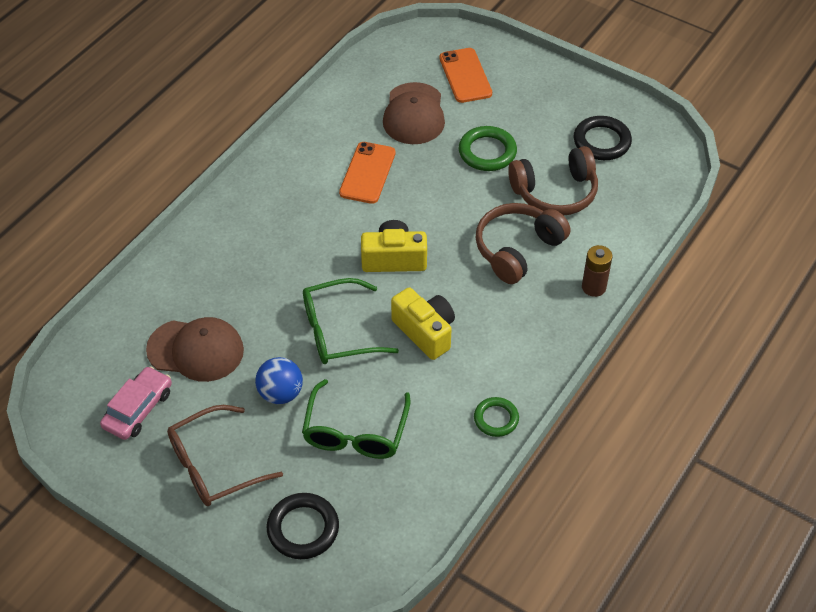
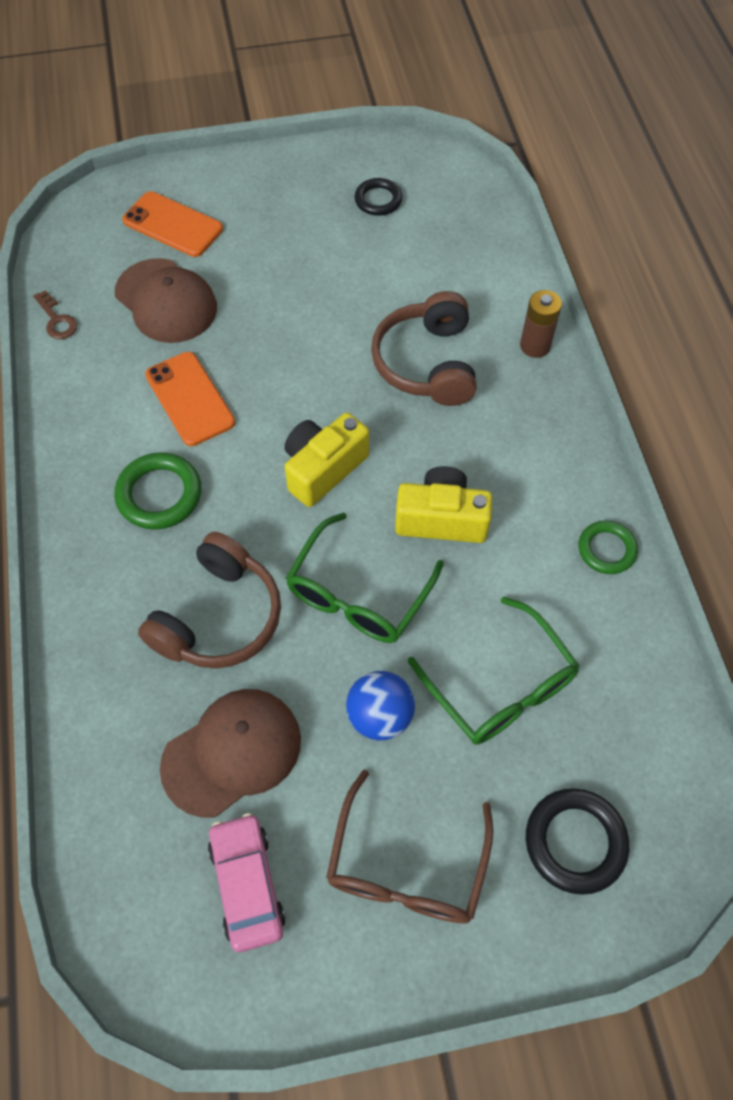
camera: 45 degrees left, 10 degrees up
green ring [459,126,517,171] -> green ring moved to [114,452,201,530]
brown headphones [508,146,598,215] -> brown headphones moved to [138,532,281,669]
black ring [574,116,632,160] -> black ring [354,178,402,216], size x0.66
none -> brown key [33,290,77,339]

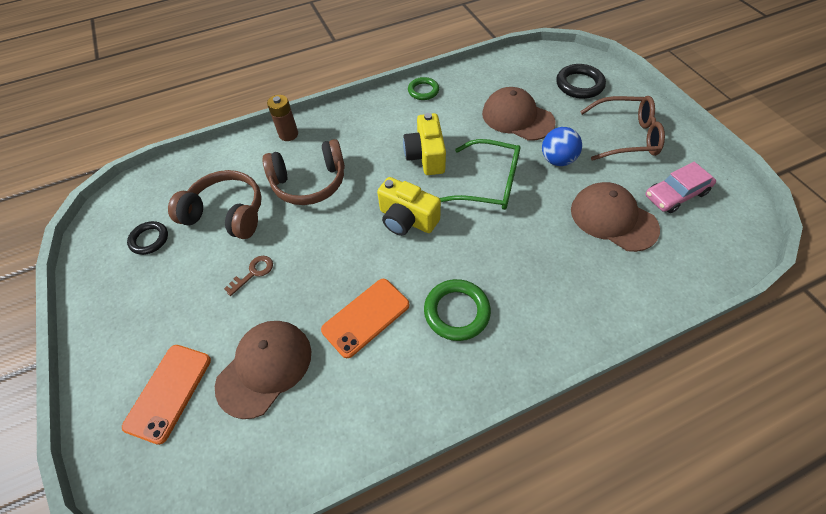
camera: 100 degrees left, 5 degrees down
brown key [33,290,77,339] -> brown key moved to [224,256,273,296]
brown headphones [138,532,281,669] -> brown headphones moved to [168,170,262,239]
green glasses [408,597,580,745] -> brown cap [482,87,556,141]

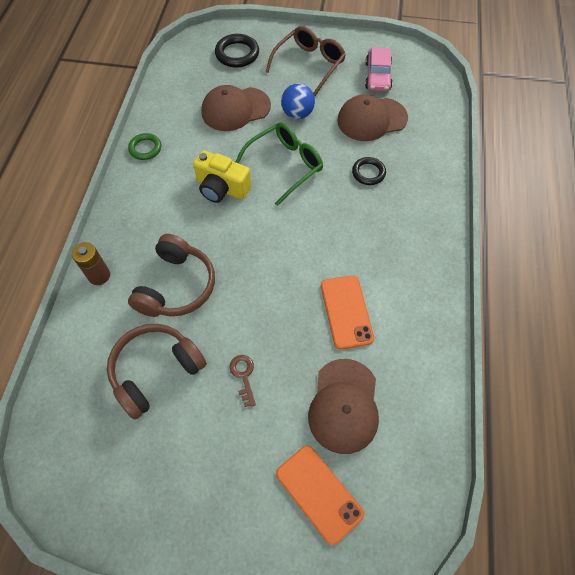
camera: 60 degrees left, 5 degrees up
black ring [127,221,168,255] -> black ring moved to [352,157,386,185]
brown cap [215,321,311,419] -> brown cap turned 150 degrees counterclockwise [308,359,379,454]
yellow camera [377,177,441,236] -> none
green ring [424,279,491,341] -> none

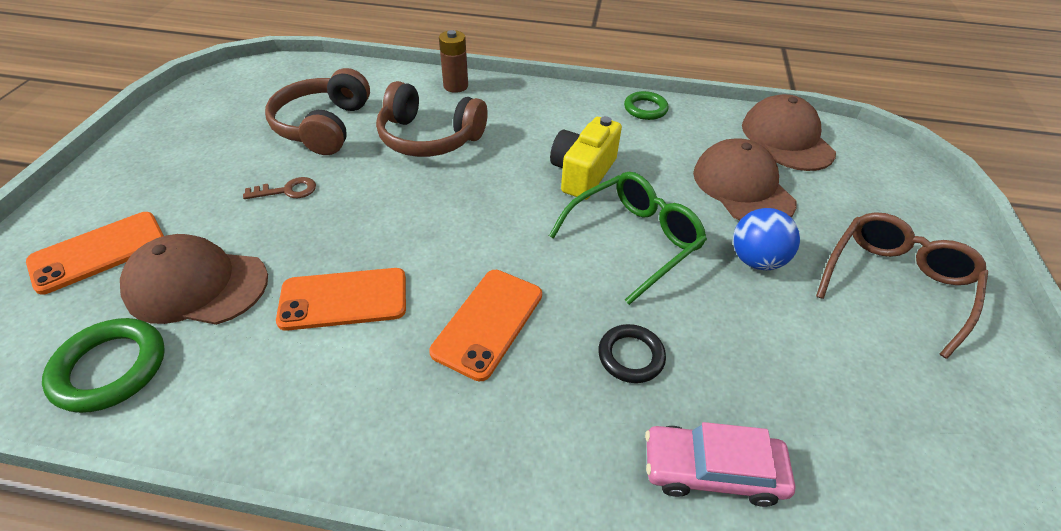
camera: 90 degrees right, 15 degrees down
brown headphones [107,324,207,420] -> brown headphones turned 135 degrees counterclockwise [265,68,370,155]
black ring [215,34,259,68] -> none
green glasses [235,122,323,206] -> green glasses turned 90 degrees counterclockwise [549,172,707,305]
brown glasses [265,26,346,96] -> brown glasses turned 90 degrees counterclockwise [816,212,988,359]
brown cap [337,94,408,141] -> brown cap moved to [742,94,836,171]
pink car [365,47,393,92] -> pink car moved to [645,422,795,507]
none -> green ring [42,318,165,413]
none -> orange phone [429,270,542,381]

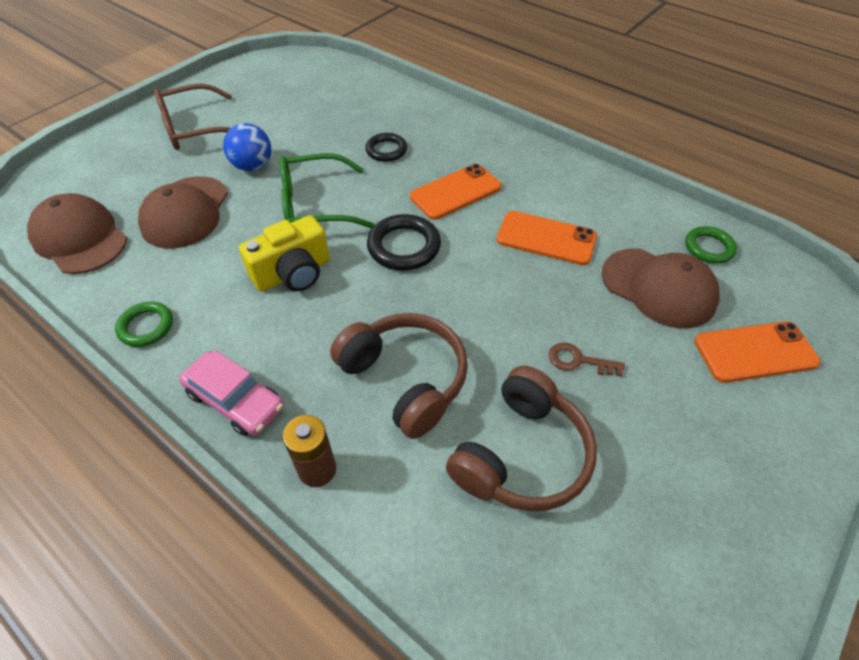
camera: 150 degrees left, 5 degrees up
green ring [42,318,165,413] -> green ring [685,226,737,264], size x0.66
pink car [645,422,795,507] -> pink car moved to [179,350,284,436]
brown cap [742,94,836,171] -> brown cap turned 120 degrees clockwise [27,193,127,274]
none -> black ring [367,214,441,271]

